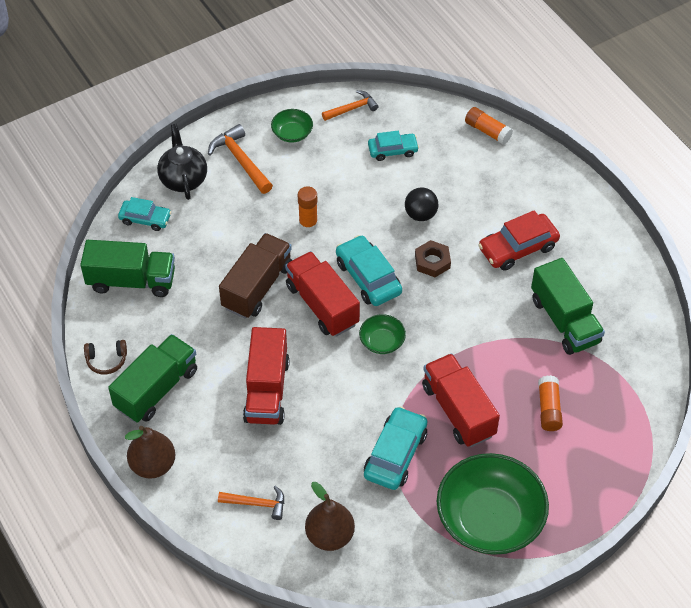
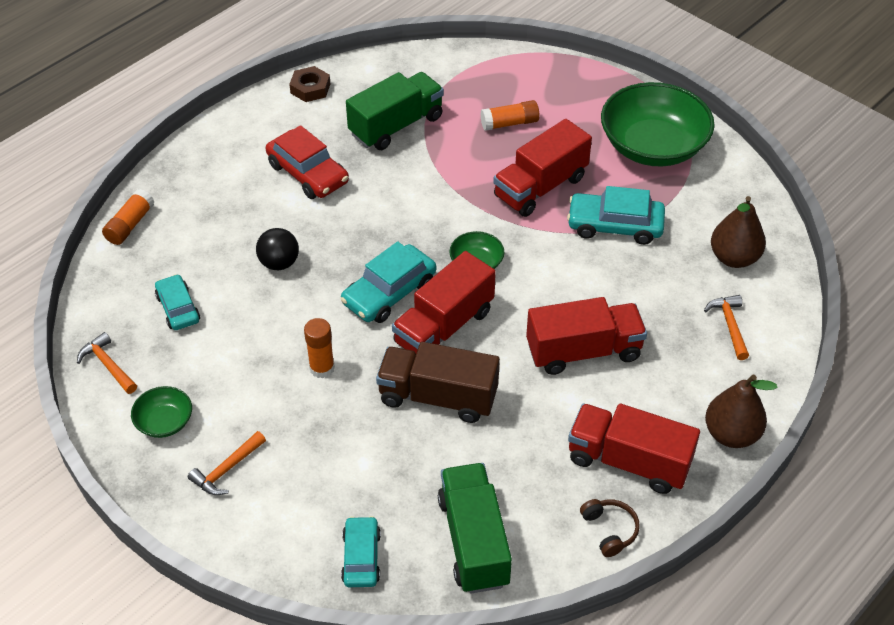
camera: 105 degrees left, 5 degrees down
green truck [108,334,197,422] -> red truck [568,404,700,494]
black teapot [157,124,207,200] -> none
orange hammer [208,124,273,194] -> orange hammer [188,431,266,495], size x0.66
brown nut [415,240,451,277] -> brown nut moved to [289,66,330,102]

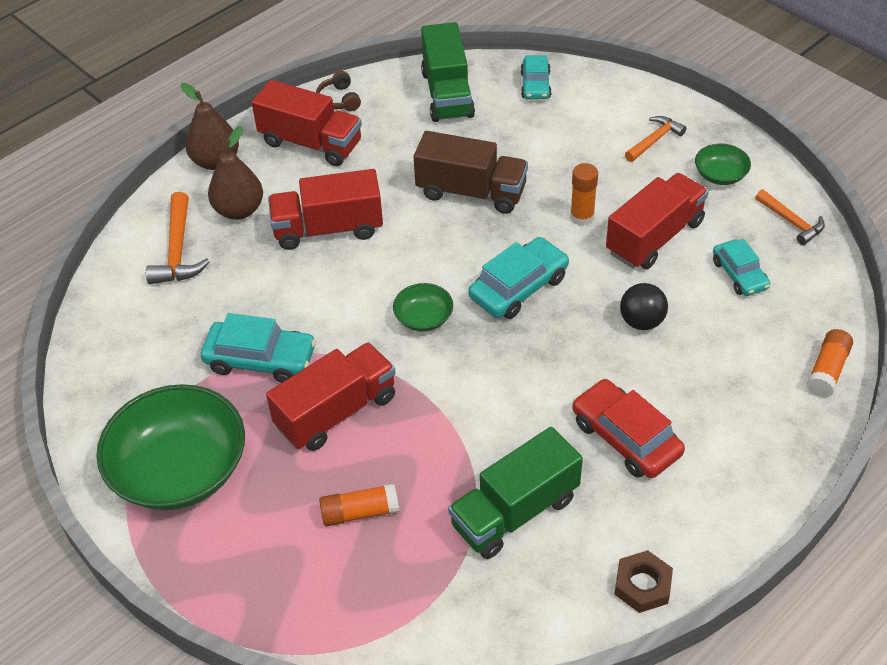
camera: 175 degrees left, 0 degrees up
red truck [392,251,496,353] -> red truck moved to [606,173,708,269]
orange hammer [704,295,749,360] -> orange hammer [146,192,210,284], size x1.51
brown pear [711,196,766,268] -> brown pear moved to [208,126,263,220]

